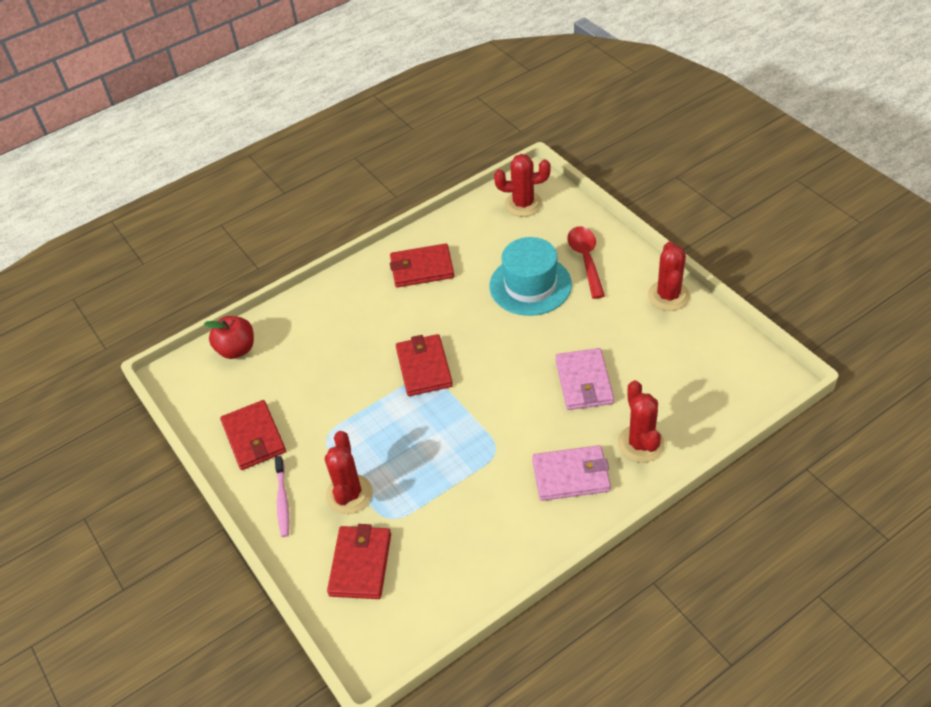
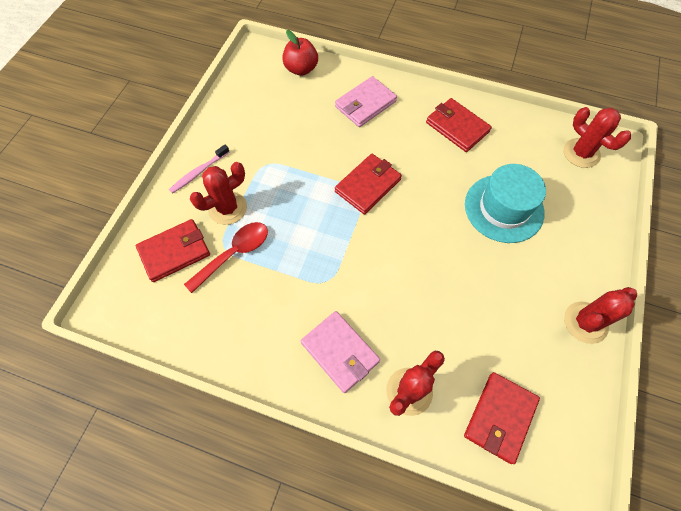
camera: 50 degrees right, 15 degrees up
red wallet [220,400,286,470] -> red wallet moved to [464,372,540,464]
pink wallet [555,348,614,410] -> pink wallet moved to [335,76,397,127]
red spoon [567,227,605,299] -> red spoon moved to [184,222,268,293]

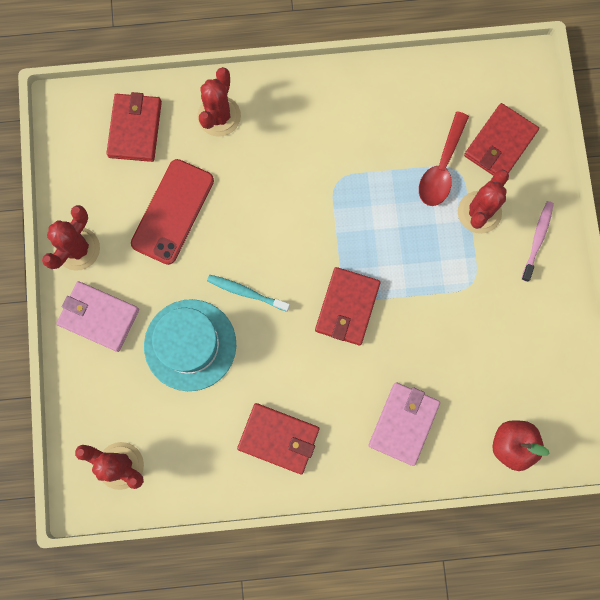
camera: 155 degrees right, 15 degrees up
pink wallet [301,311,380,393] -> pink wallet moved to [56,281,139,352]
none -> red phone [131,159,214,265]
none -> turquoise toothbrush [207,275,290,312]

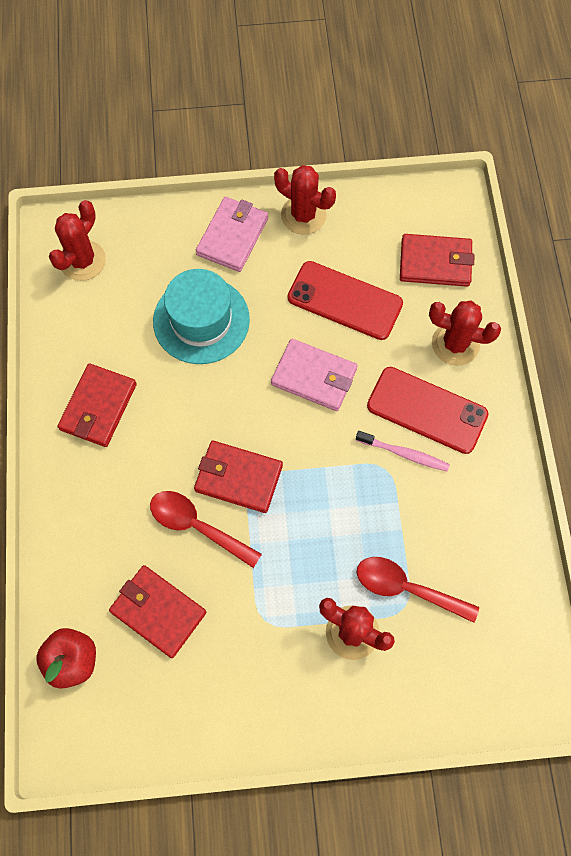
camera: 90 degrees right, 10 degrees down
turquoise toothbrush [207,275,290,312] -> none
pink wallet [368,383,440,466] -> pink wallet moved to [271,339,358,411]
red wallet [464,103,539,176] -> red wallet moved to [109,565,206,658]
pink toothbrush [521,201,554,282] -> pink toothbrush moved to [356,431,450,471]
none -> red spoon [150,491,262,568]
none -> red phone [367,367,488,454]

